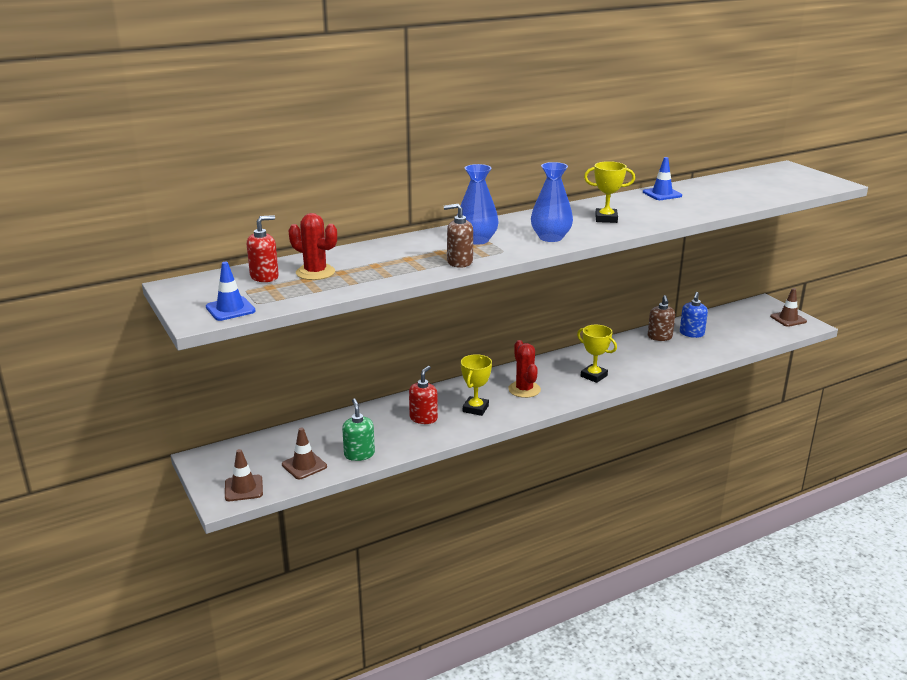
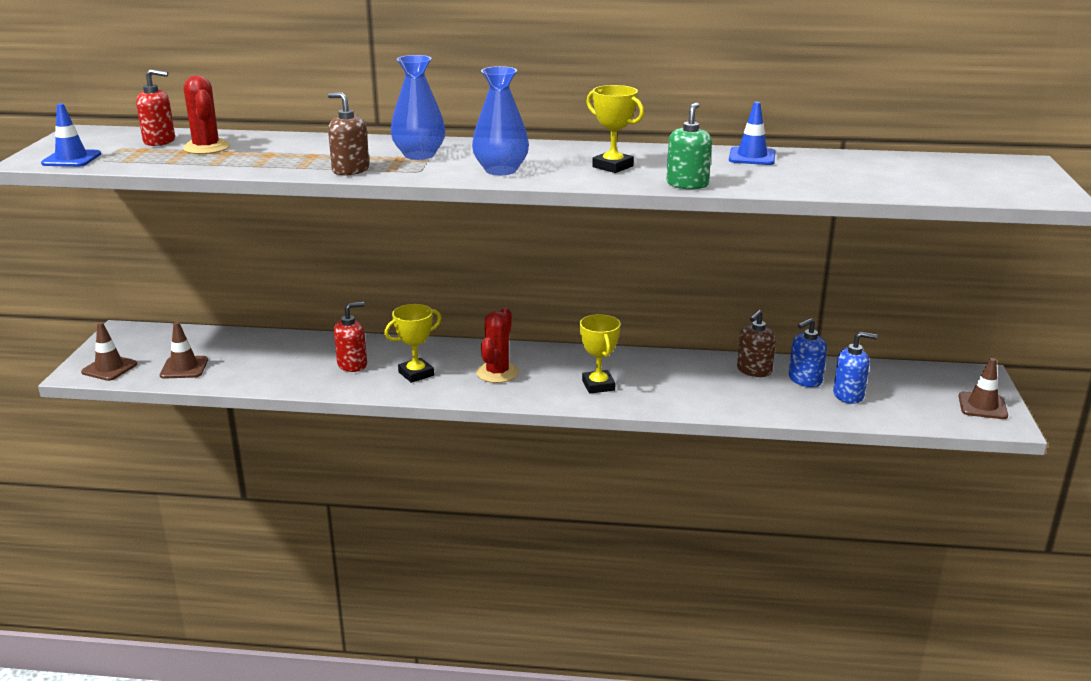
camera: 35 degrees right, 0 degrees up
green soap dispenser [342,399,375,461] -> green soap dispenser moved to [667,102,712,189]
none -> blue soap dispenser [833,332,877,404]

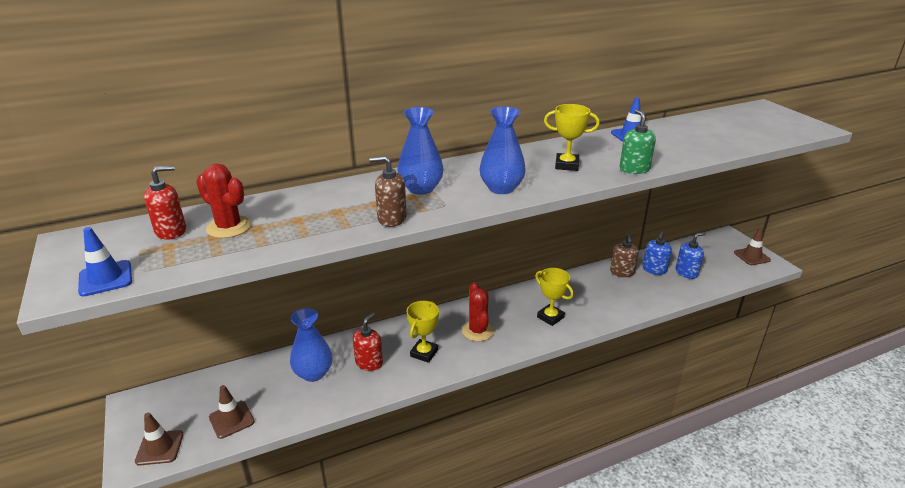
camera: 30 degrees left, 5 degrees up
none -> blue vase [290,308,333,382]

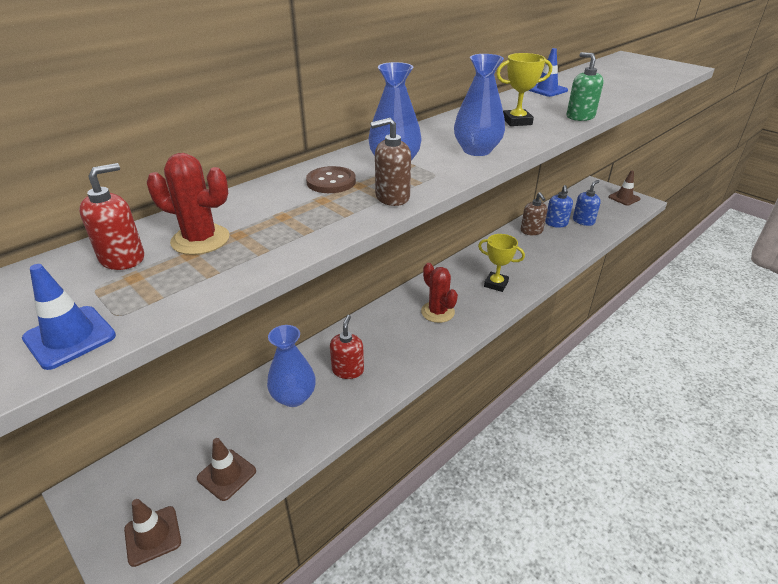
camera: 20 degrees left, 5 degrees up
yellow trophy [407,301,439,363] -> none
none -> brown button [306,166,356,193]

